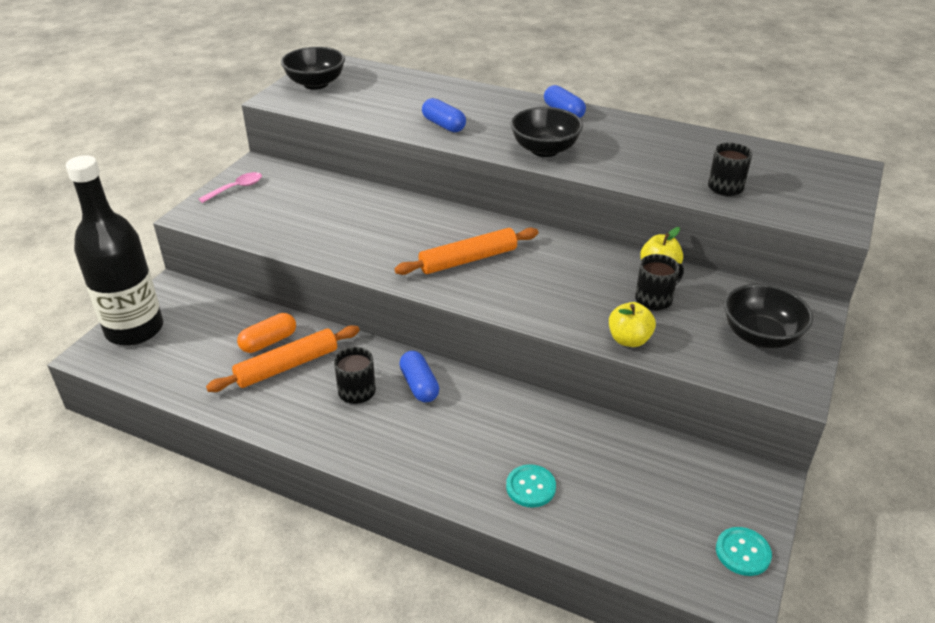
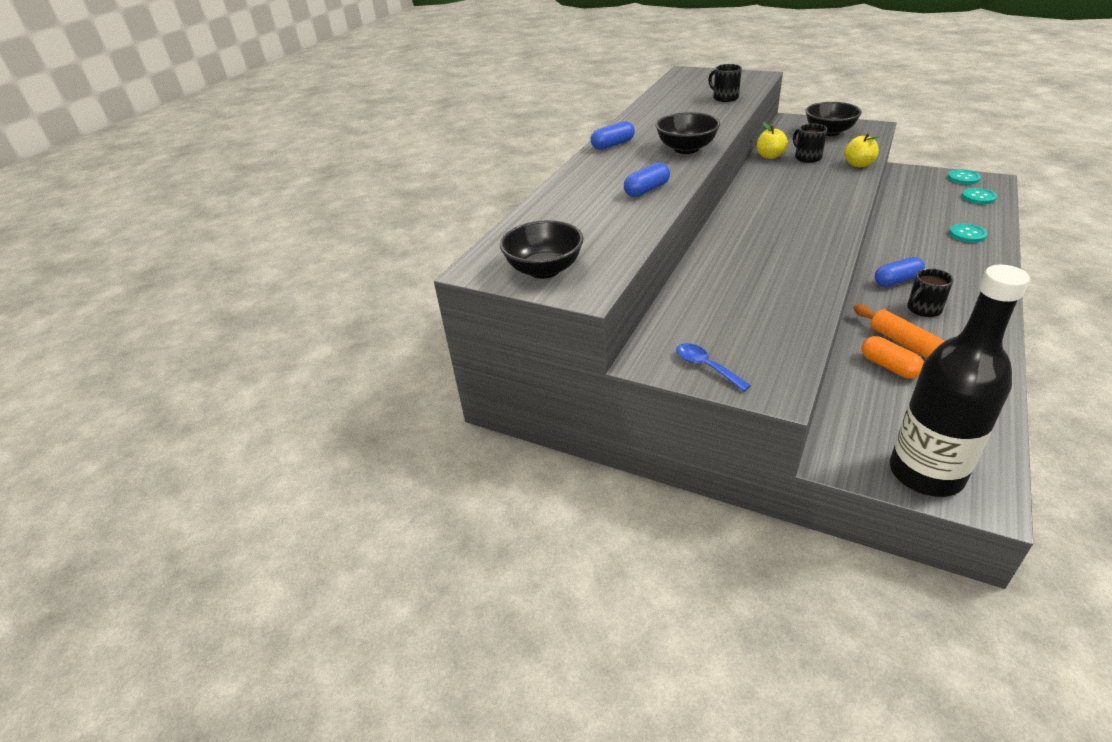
camera: 85 degrees left, 0 degrees up
pink spoon [199,172,262,203] -> blue spoon [676,343,751,391]
orange rolling pin [394,228,538,275] -> none
none -> turquoise button [962,188,997,204]

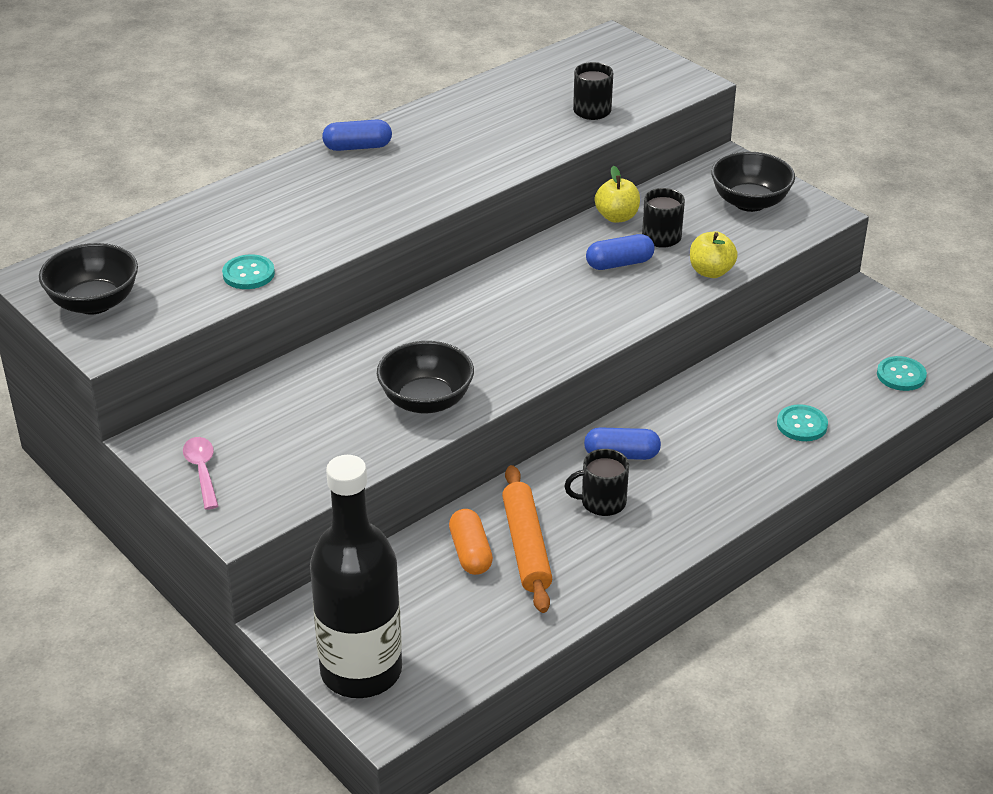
camera: 20 degrees right, 0 degrees up
blue capsule [624,162,670,197] -> blue capsule moved to [586,234,655,270]
black bowl [656,112,720,154] -> black bowl moved to [377,341,474,414]
blue spoon [676,343,751,391] -> pink spoon [183,437,218,510]
turquoise button [948,169,981,185] -> turquoise button moved to [222,254,275,289]

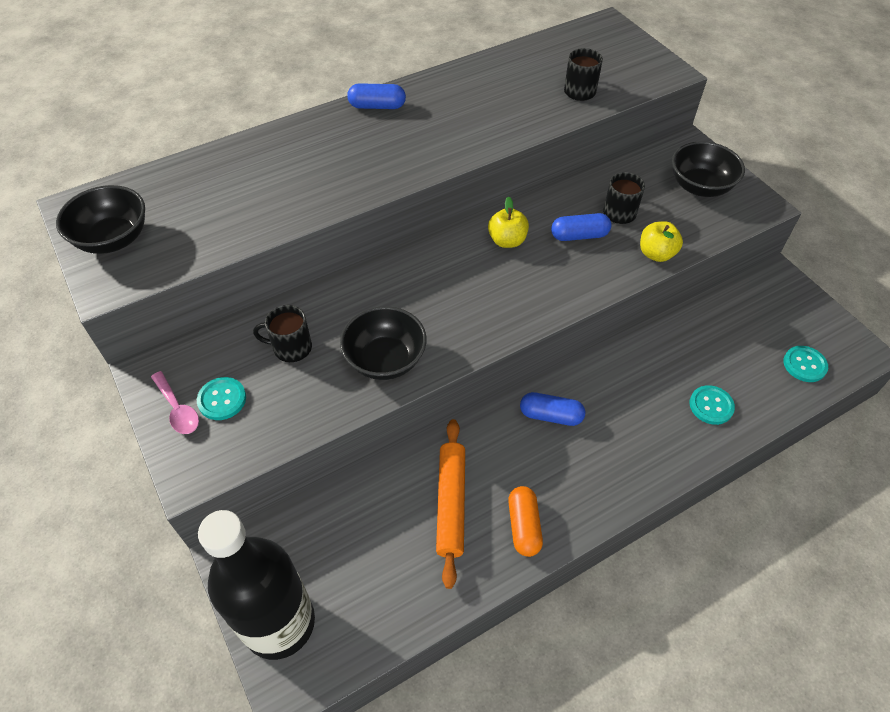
camera: 10 degrees right, 15 degrees up
pink spoon [183,437,218,510] -> pink spoon turned 150 degrees clockwise [151,371,199,434]
turquoise button [222,254,275,289] -> turquoise button moved to [197,377,246,420]
orange capsule [449,509,493,575] -> orange capsule moved to [508,486,543,557]
black mug [565,449,629,516] -> black mug moved to [253,305,312,362]
yellow apple [595,166,640,223] -> yellow apple moved to [488,196,529,248]

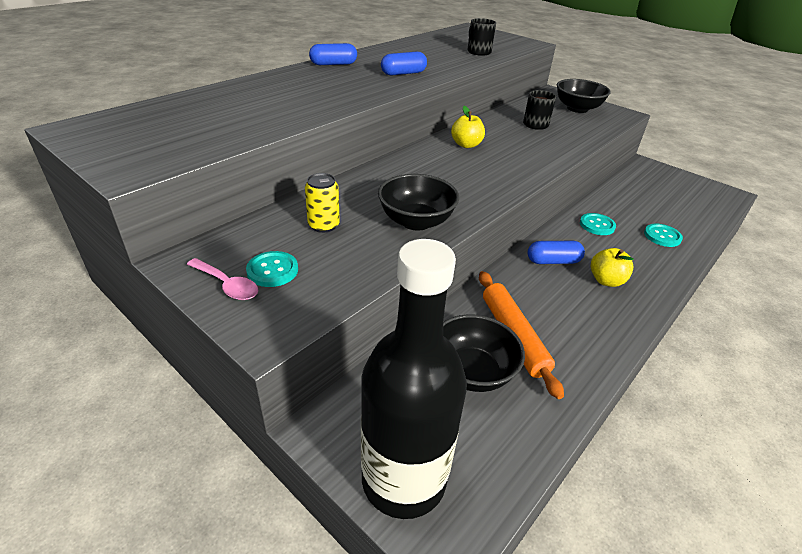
camera: 20 degrees left, 15 degrees down
black bowl [56,185,145,254] -> black bowl moved to [443,314,525,392]
black mug [253,305,312,362] -> yellow can [305,173,340,233]
orange capsule [508,486,543,557] -> none
blue capsule [551,213,612,241] -> blue capsule moved to [381,52,427,76]
yellow apple [640,221,683,262] -> yellow apple moved to [591,248,634,287]
turquoise button [783,346,828,382] -> turquoise button moved to [580,213,616,235]

